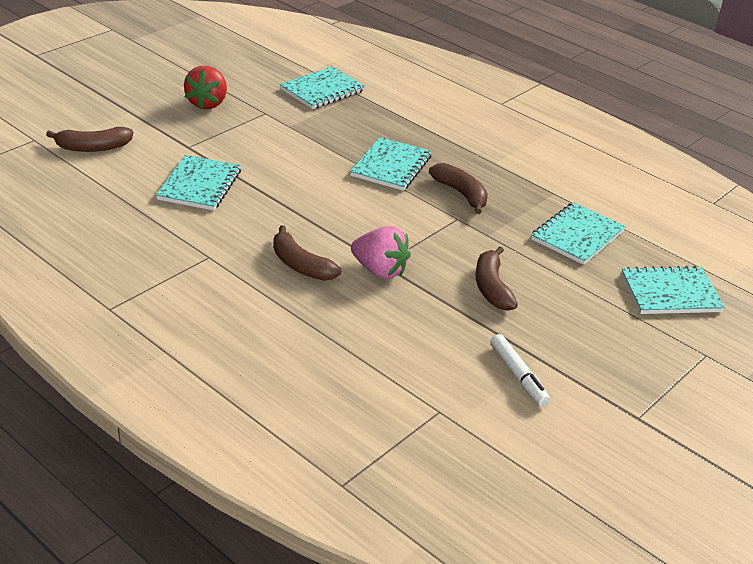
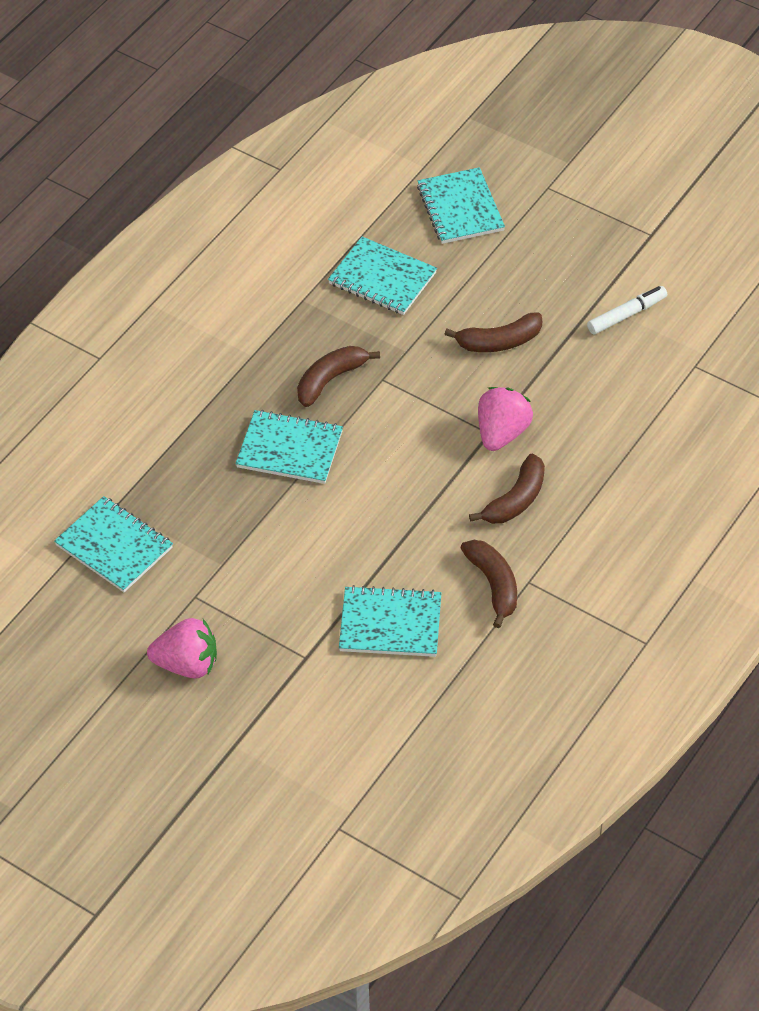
camera: 95 degrees left, 15 degrees up
brown banana [46,127,133,152] -> brown banana moved to [461,540,517,628]
red strawberry [184,66,227,110] -> pink strawberry [147,618,217,679]

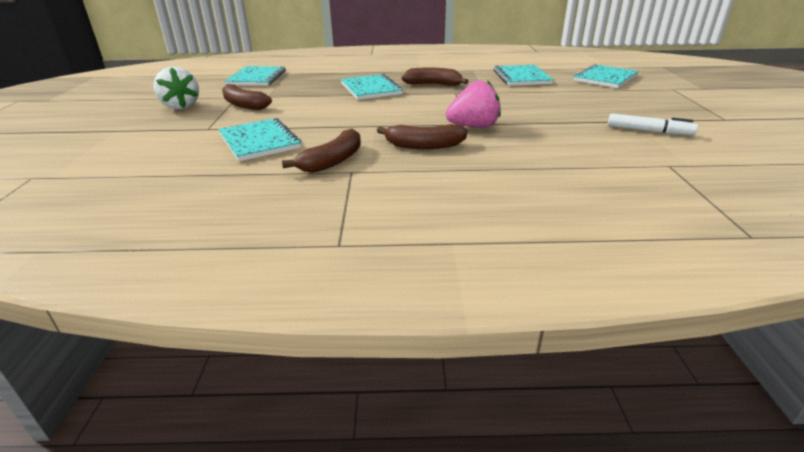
camera: 55 degrees right, 20 degrees down
pink strawberry [147,618,217,679] -> white strawberry [153,67,199,109]
brown banana [445,312,542,352] -> brown banana moved to [222,84,272,110]

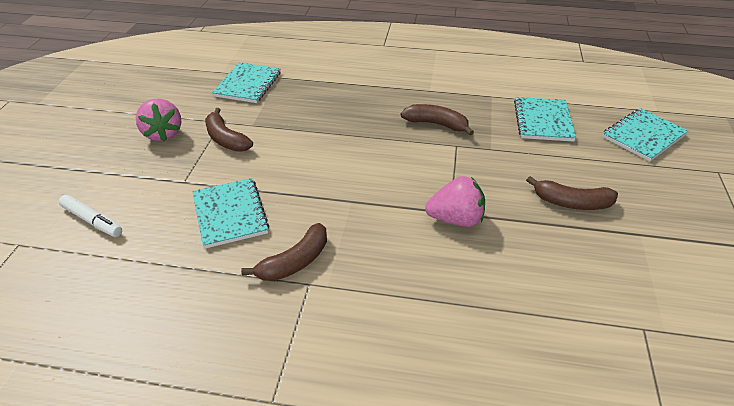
camera: 10 degrees right, 10 degrees up
white strawberry [153,67,199,109] -> pink strawberry [136,99,182,142]
turquoise notebook [341,74,403,100] -> none
brown banana [377,124,468,149] -> brown banana moved to [526,176,618,210]
white marker [608,113,698,135] -> white marker moved to [59,195,122,237]

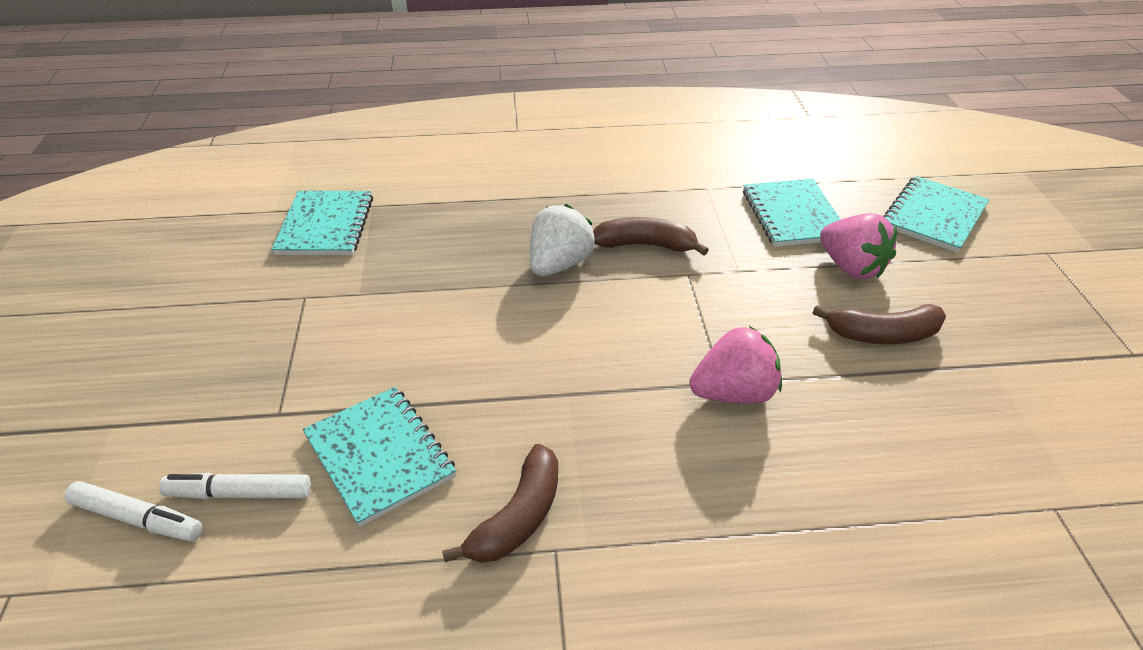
camera: 15 degrees left, 0 degrees up
pink strawberry [136,99,182,142] -> pink strawberry moved to [820,213,897,279]
brown banana [205,108,253,152] -> none
none -> white marker [159,473,311,499]
none -> white strawberry [530,204,595,276]

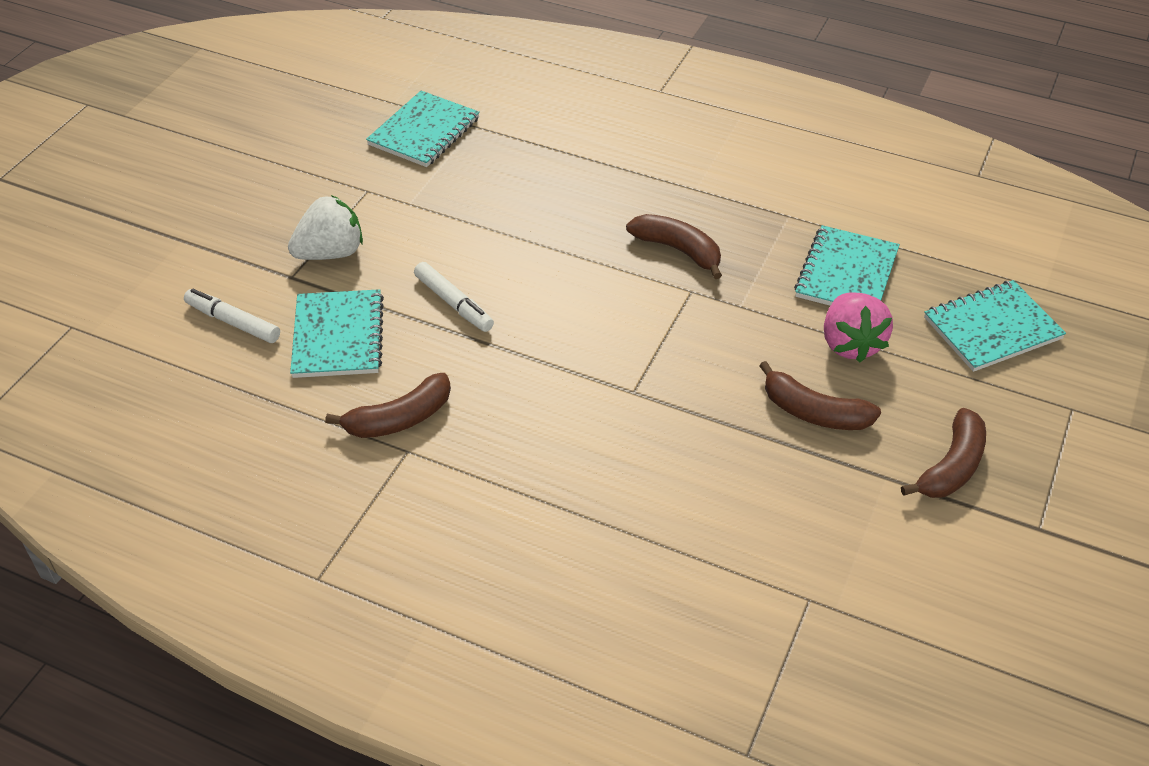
camera: 30 degrees right, 5 degrees up
white marker [65,481,203,541] -> white marker moved to [414,262,494,332]
white strawberry [530,204,595,276] -> white strawberry moved to [288,195,363,260]
pink strawberry [689,326,782,404] -> none
none -> brown banana [901,408,986,498]

